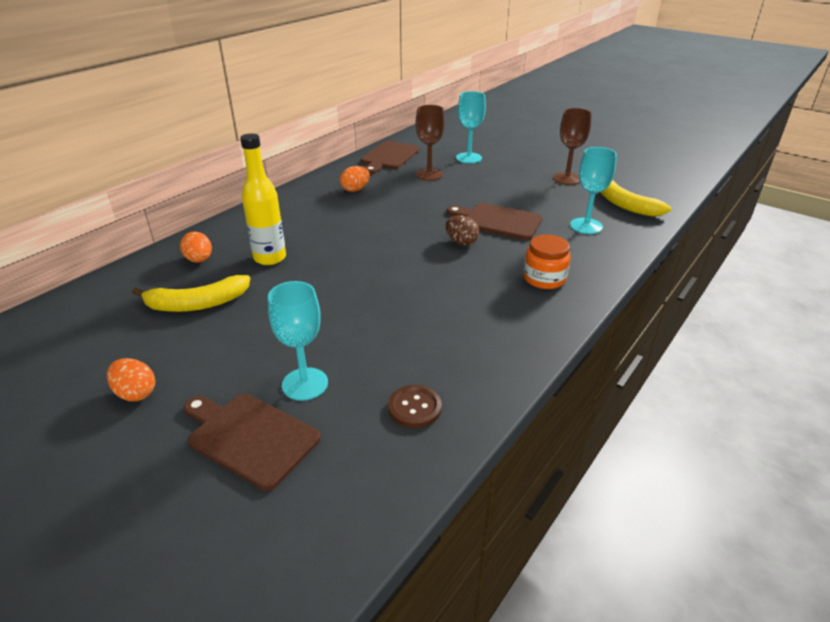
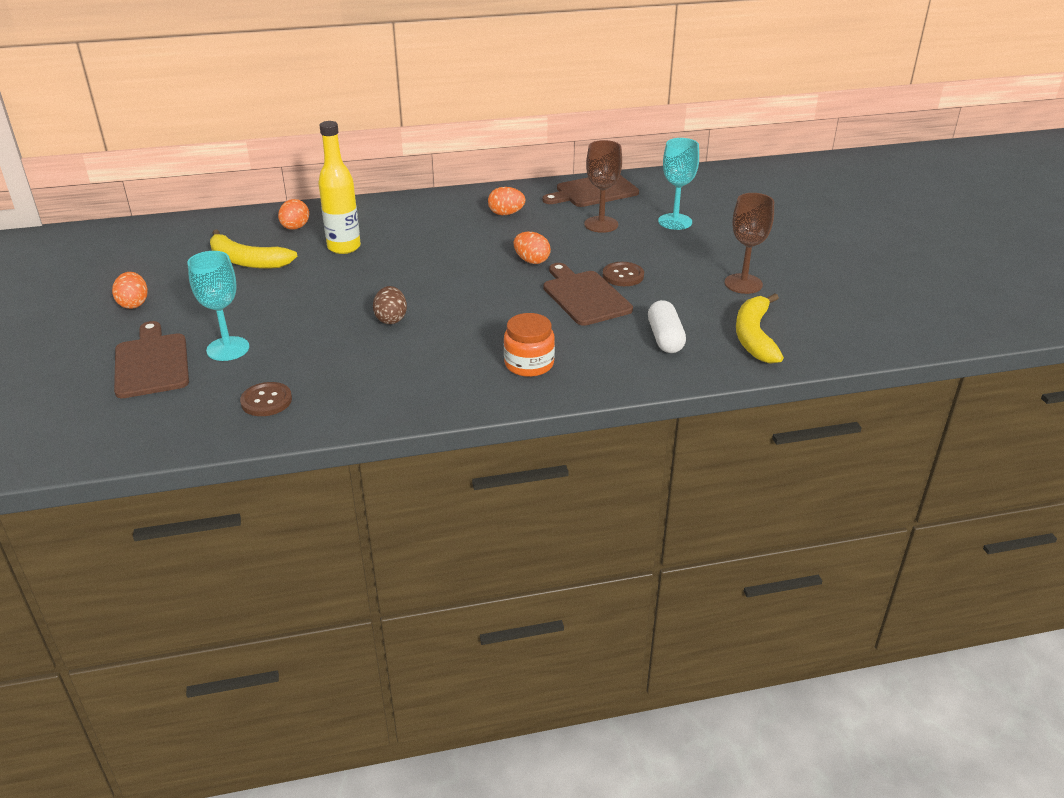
camera: 40 degrees right, 0 degrees up
brown egg [446,215,479,246] -> brown egg moved to [373,286,407,324]
turquoise goblet [570,147,617,234] -> white capsule [648,300,686,353]
none -> orange egg [513,232,551,264]
none -> brown button [603,262,644,286]

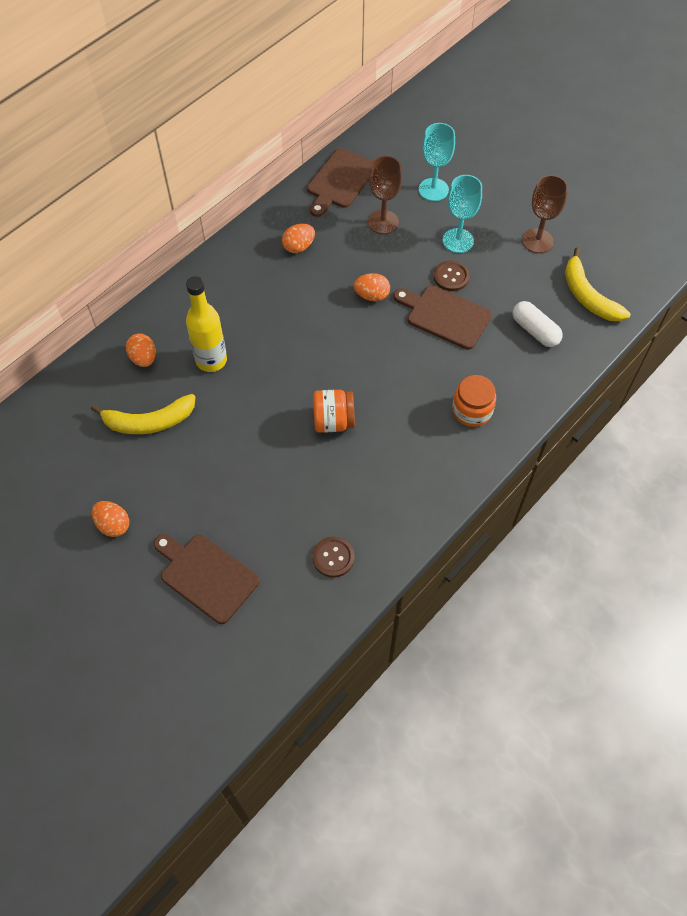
camera: 35 degrees left, 25 degrees up
turquoise goblet [187,251,249,361] -> turquoise goblet moved to [443,175,482,253]
brown egg [373,286,407,324] -> orange jar [313,390,355,433]

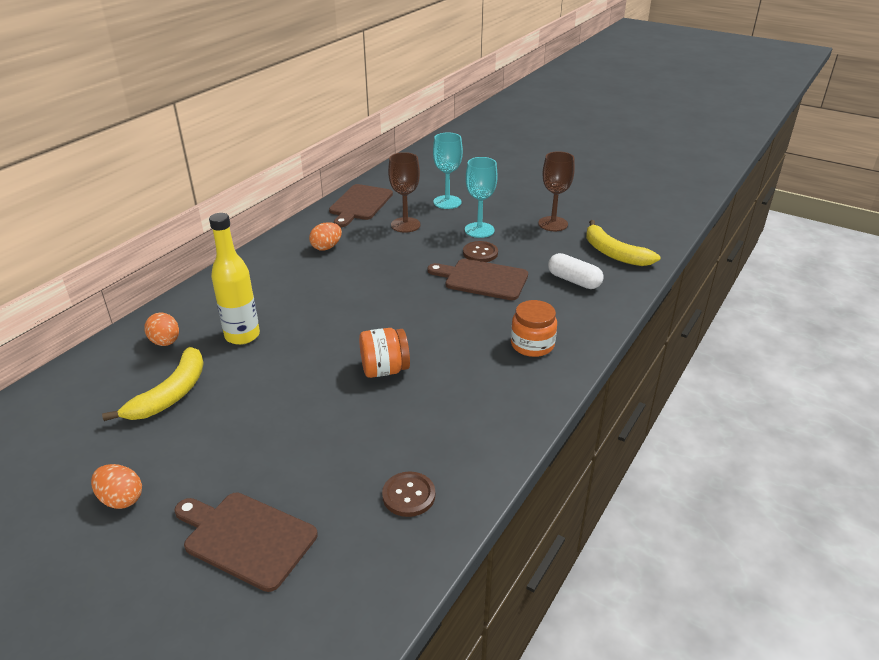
camera: 10 degrees left, 25 degrees down
yellow banana [91,394,195,434] -> yellow banana turned 45 degrees counterclockwise [102,347,204,421]
orange egg [354,273,390,301] -> none

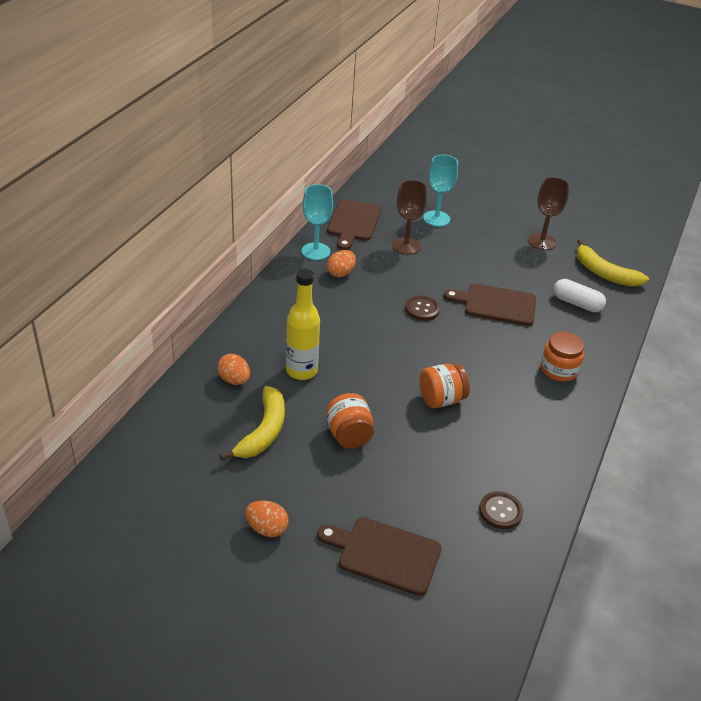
camera: 10 degrees left, 5 degrees up
brown button [463,241,498,262] -> brown button moved to [405,296,440,321]
turquoise goblet [465,157,498,238] -> turquoise goblet moved to [302,184,333,260]
none -> orange jar [326,393,374,449]

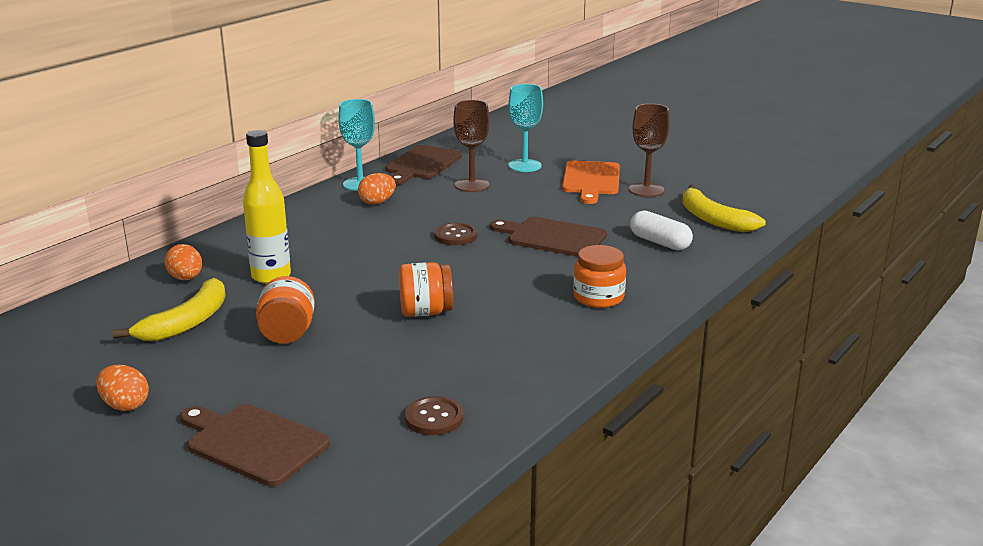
camera: 15 degrees right, 15 degrees down
none -> orange cutting board [562,160,620,204]

